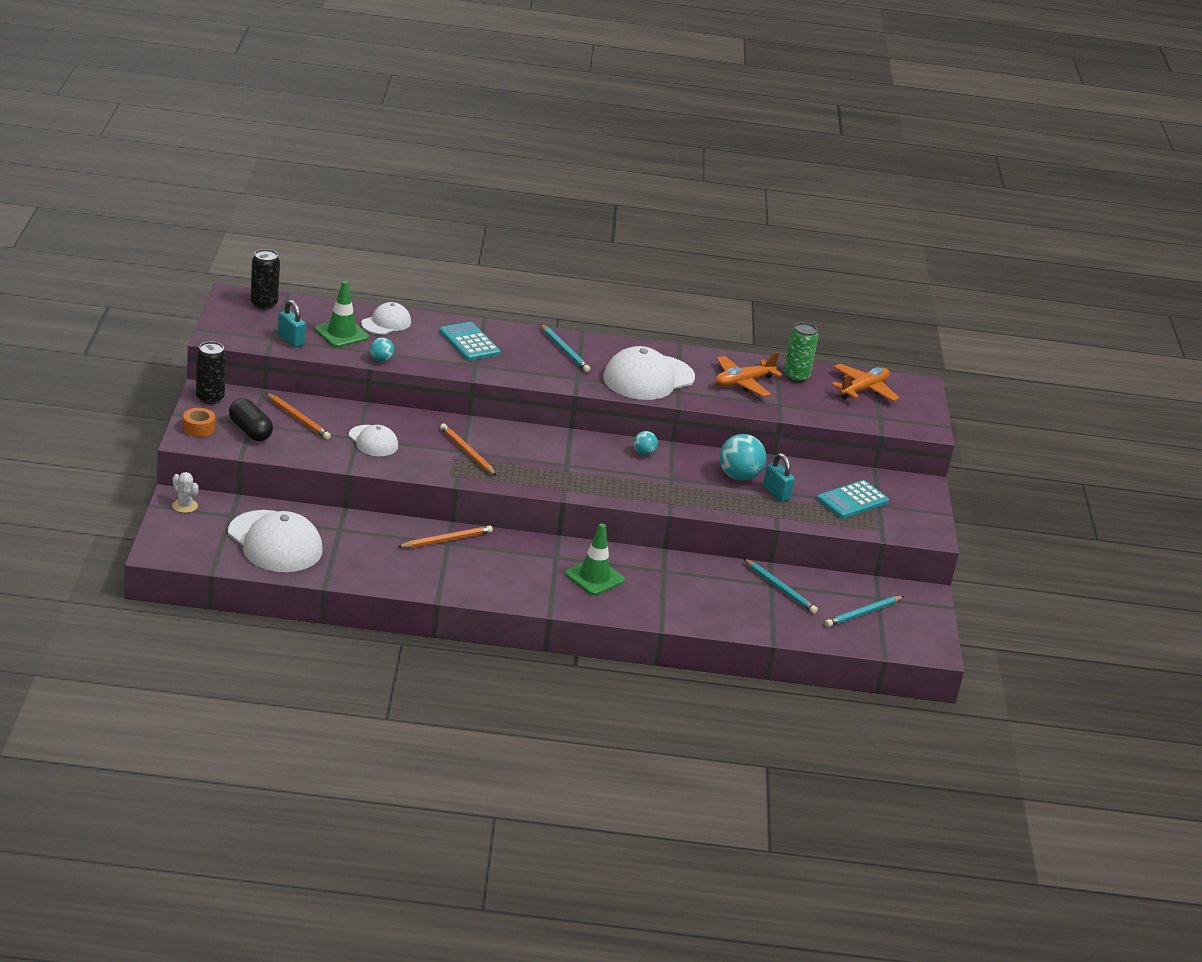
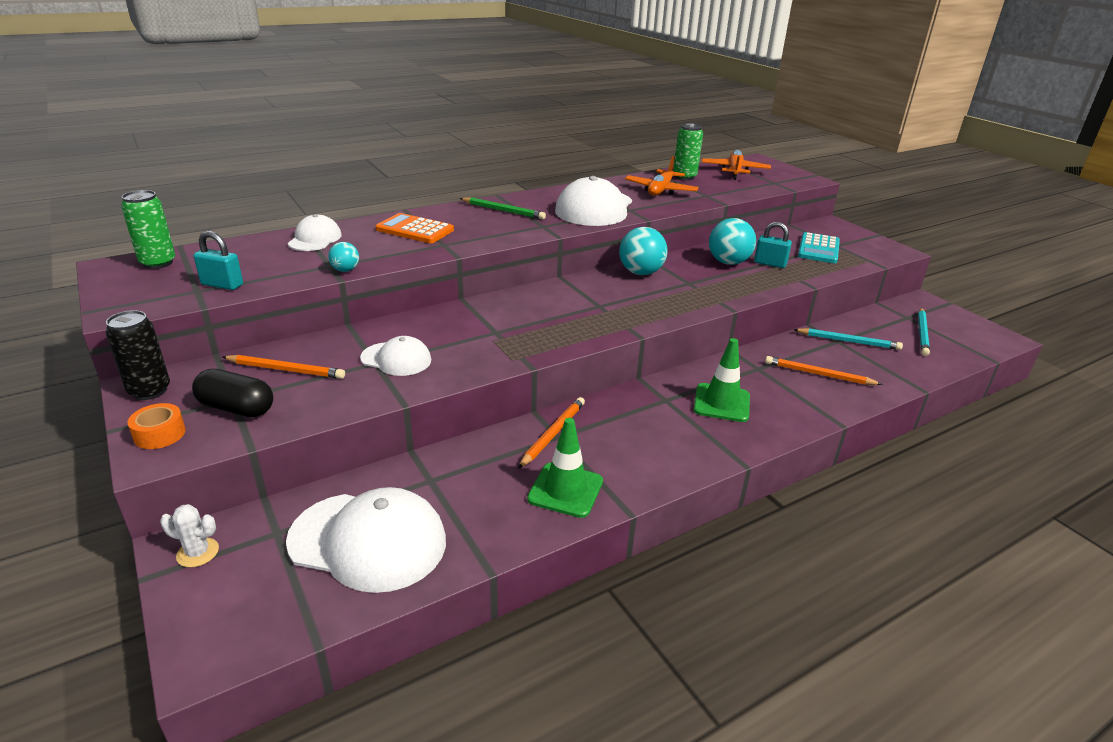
camera: 30 degrees left, 0 degrees up
black can [250,249,280,310] -> green can [121,190,175,269]
green traffic cone [314,281,369,347] -> green traffic cone moved to [527,418,603,518]
turquoise calculator [440,322,501,361] -> orange calculator [375,213,454,243]
orange pencil [440,423,497,476] -> orange pencil moved to [765,356,883,385]
turquoise pencil [541,324,590,372] -> green pencil [460,197,546,219]
turquoise ball [633,431,658,455] -> turquoise ball [619,227,668,275], size x1.89

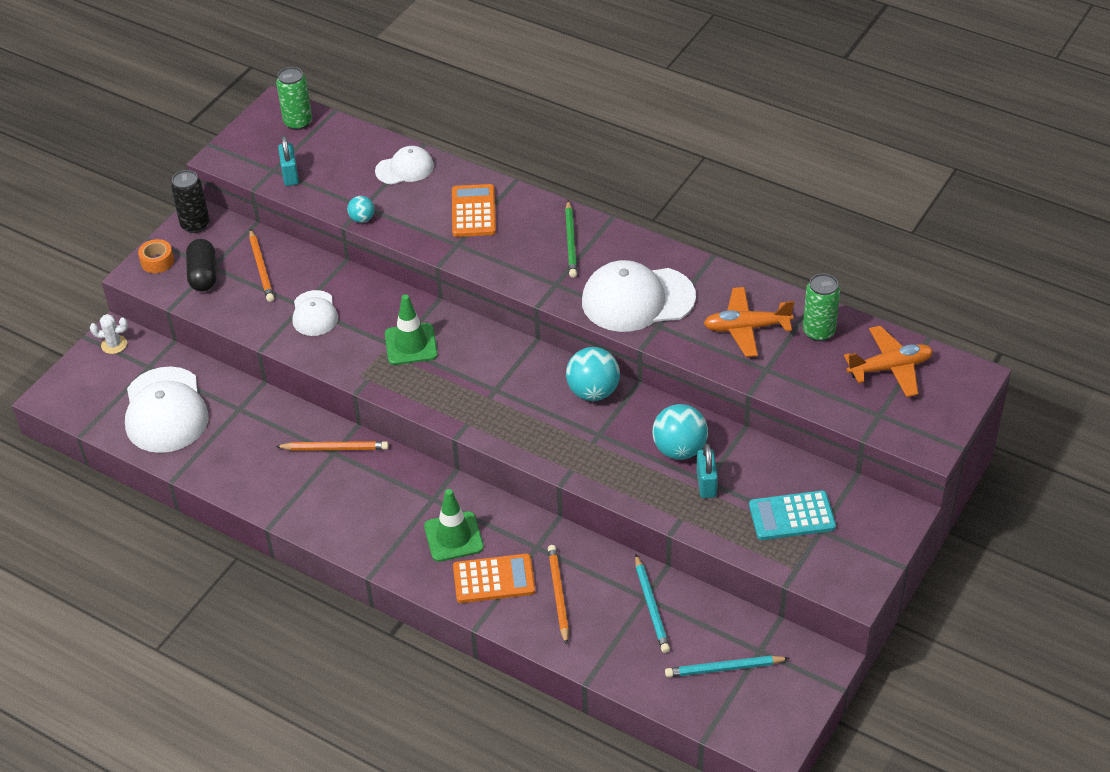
camera: 65 degrees right, 15 degrees up
white cactus [160,504,219,567] -> white cactus turned 75 degrees counterclockwise [90,314,128,354]
green traffic cone [527,418,603,518] -> green traffic cone moved to [385,294,438,365]
none -> orange calculator [453,554,535,603]

